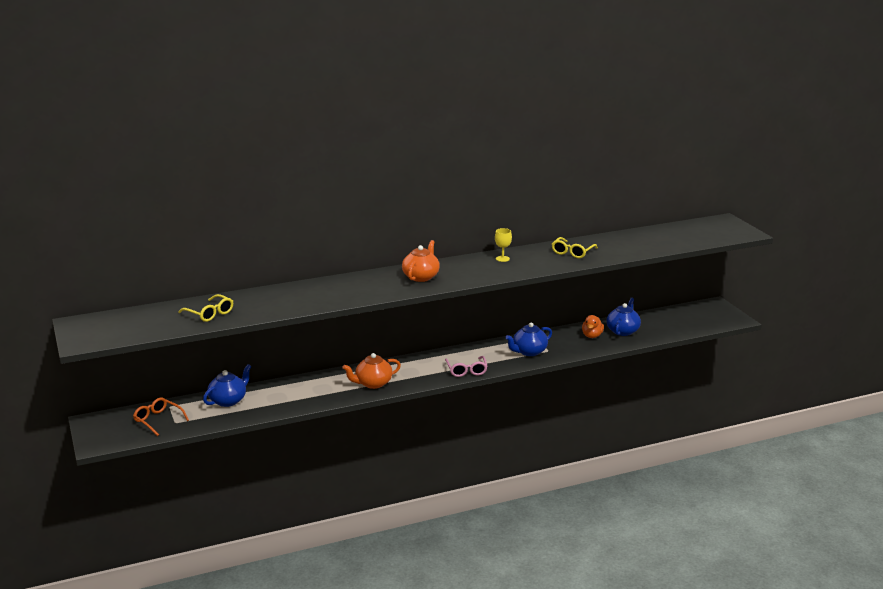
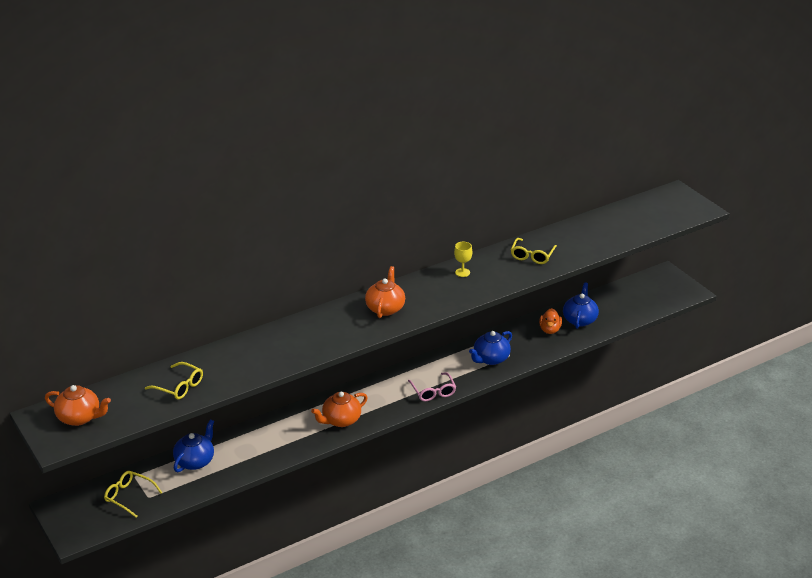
camera: 10 degrees left, 10 degrees up
orange glasses [133,398,189,436] -> yellow glasses [104,471,163,518]
none -> orange teapot [45,385,111,426]

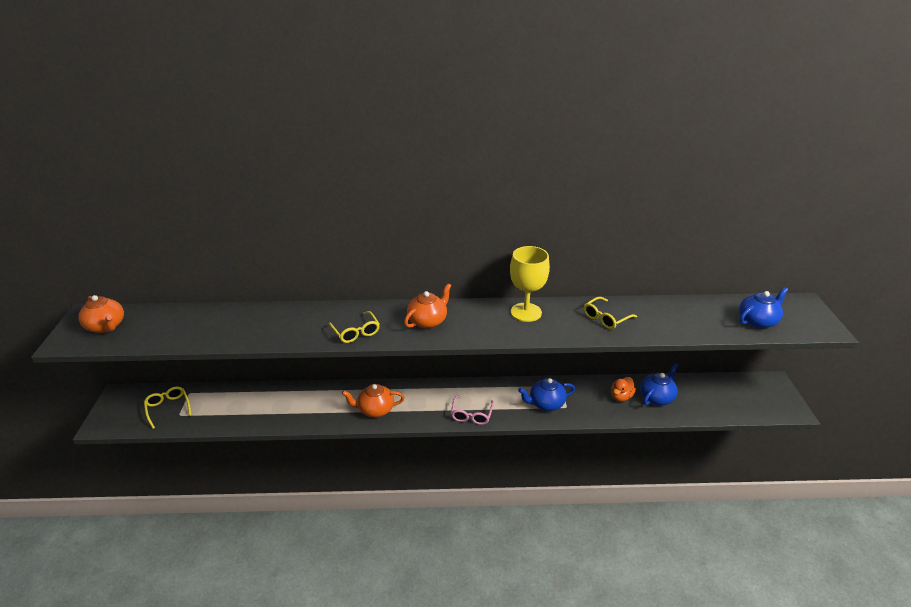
camera: 30 degrees right, 0 degrees up
yellow glasses [145,362,203,400] -> yellow glasses moved to [329,311,380,343]
blue teapot [173,419,214,472] -> blue teapot moved to [739,287,789,329]
yellow goblet [454,242,472,277] -> yellow goblet [510,246,550,322], size x2.07

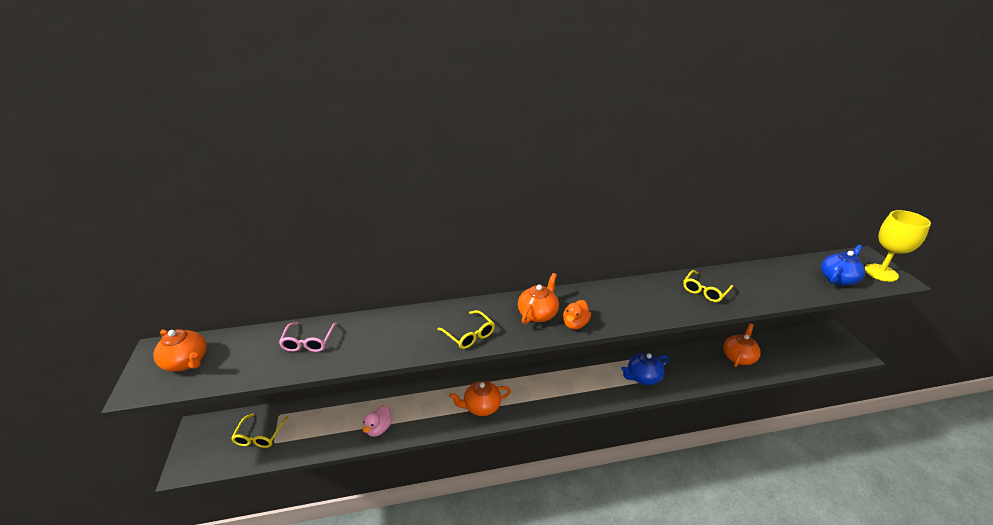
camera: 10 degrees left, 0 degrees up
yellow glasses [144,387,191,429] -> yellow glasses turned 135 degrees counterclockwise [231,414,288,448]
pink glasses [451,396,494,425] -> pink glasses moved to [279,322,337,352]
yellow goblet [510,246,550,322] -> yellow goblet moved to [865,210,931,282]
orange duck [611,377,636,402] -> orange duck moved to [563,300,591,330]
blue teapot [640,364,678,405] -> orange teapot [723,323,761,367]
none -> pink duck [363,405,392,437]

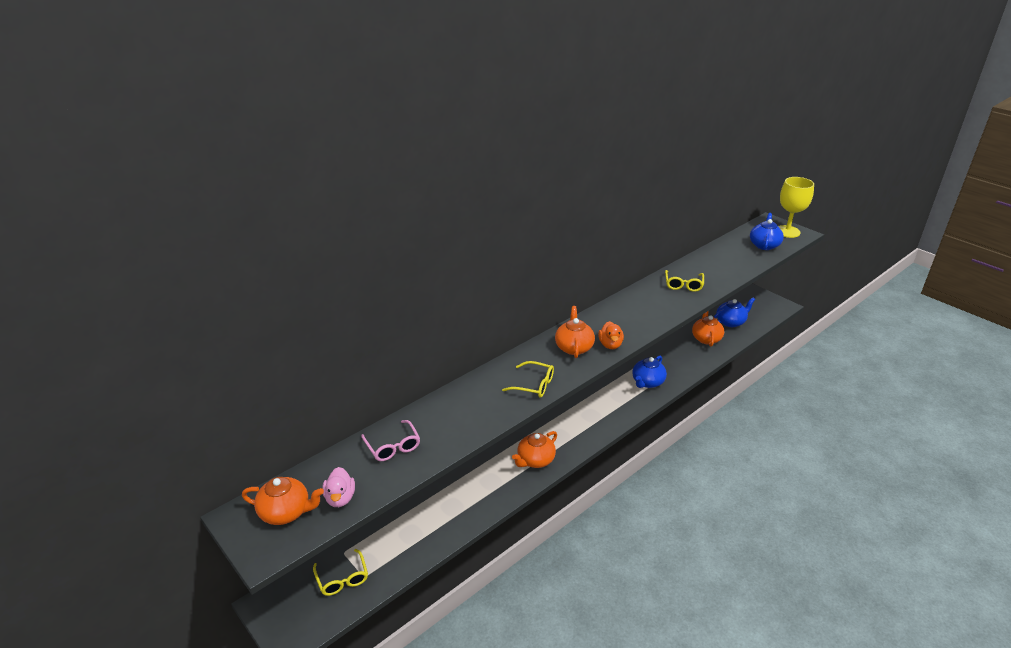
camera: 30 degrees left, 0 degrees up
pink duck [363,405,392,437] -> pink duck moved to [322,467,355,507]
none -> blue teapot [714,298,755,327]

